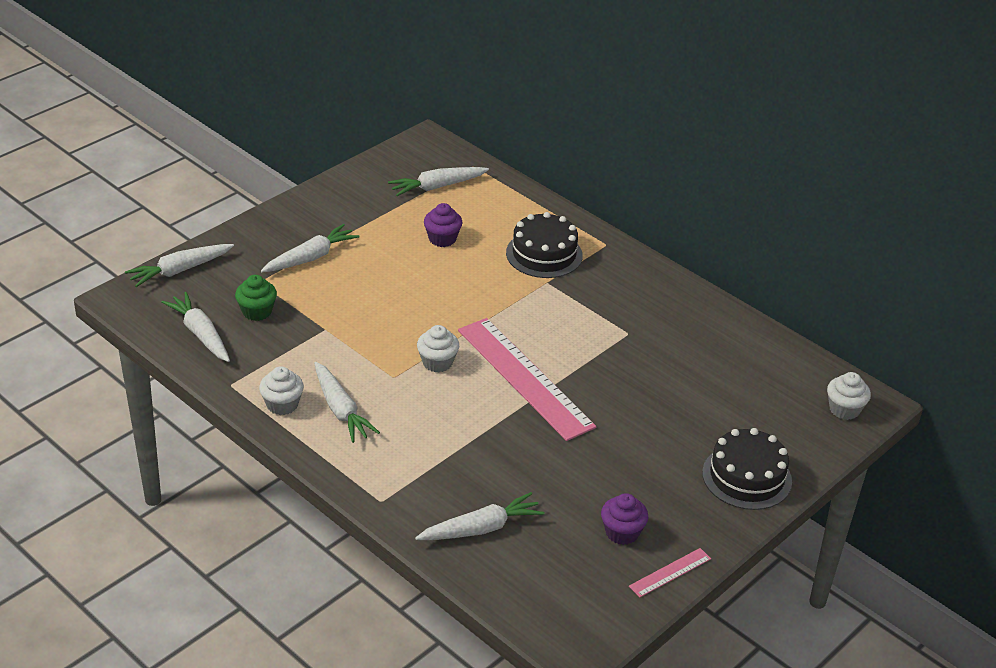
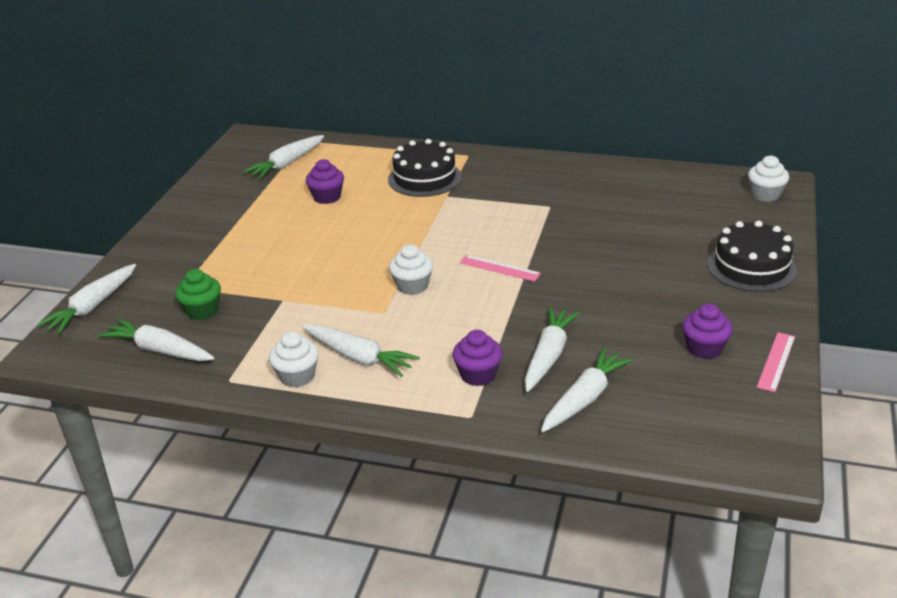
camera: 25 degrees left, 5 degrees down
white carrot [261,224,359,272] -> white carrot moved to [525,307,580,392]
pink ruler [458,318,596,441] -> pink ruler [459,255,541,282], size x0.43
none -> purple cupcake [452,330,503,386]

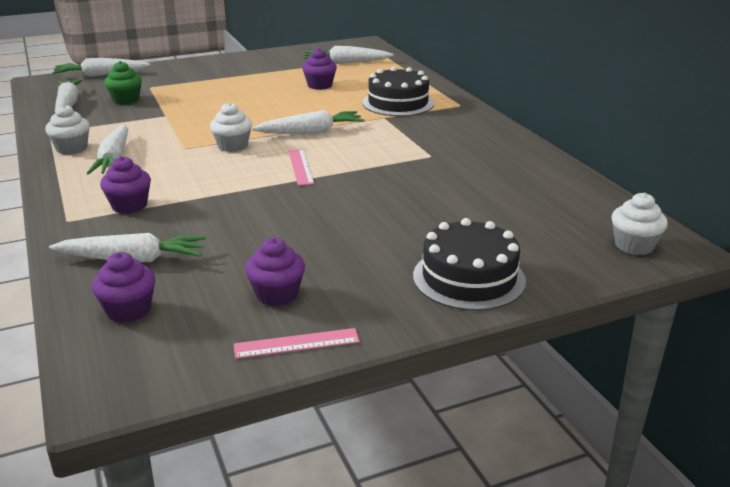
camera: 50 degrees right, 5 degrees down
white carrot [525,307,580,392] -> white carrot moved to [252,110,365,134]
none -> purple cupcake [92,252,155,323]

